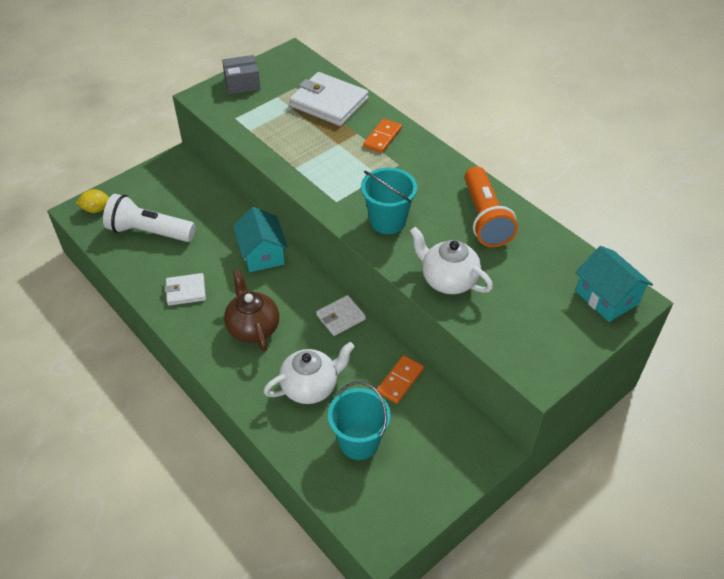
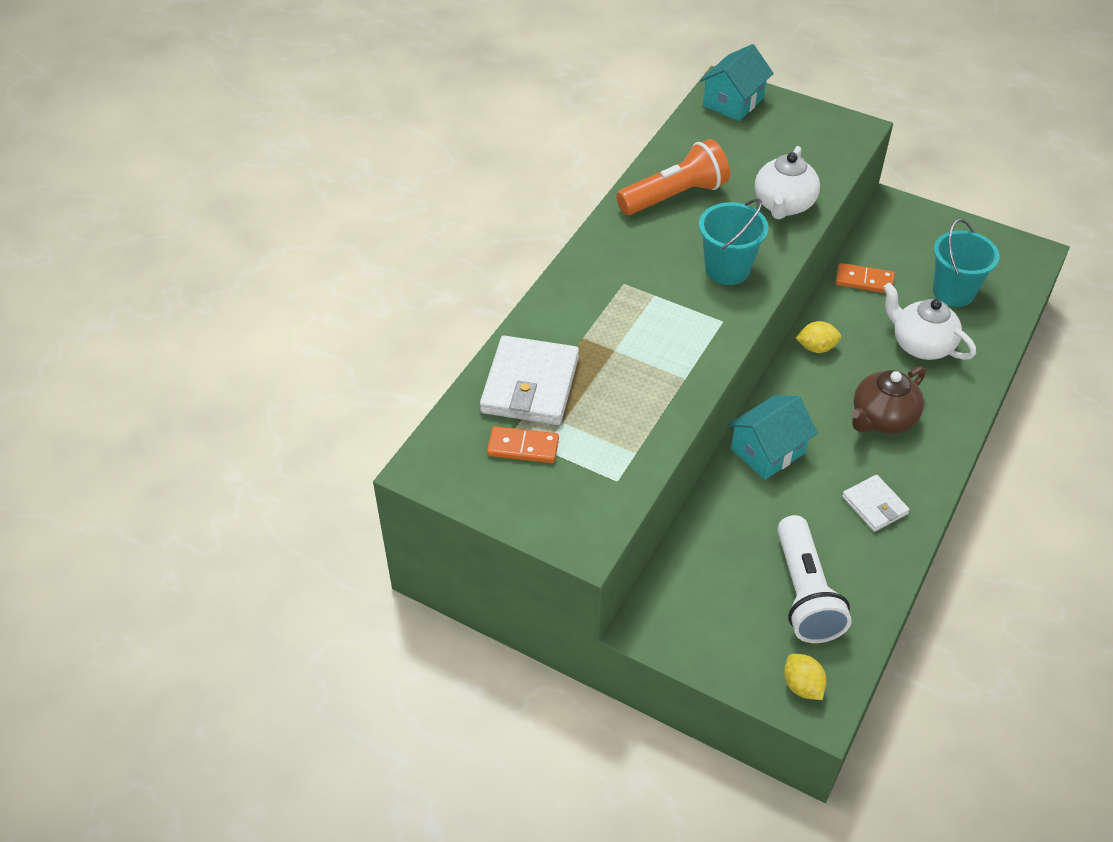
camera: 110 degrees left, 0 degrees up
grey box [222,55,260,94] -> none
white wallet [316,295,366,336] -> yellow lemon [796,321,841,353]
orange domino [363,119,402,153] -> orange domino moved to [487,426,559,463]

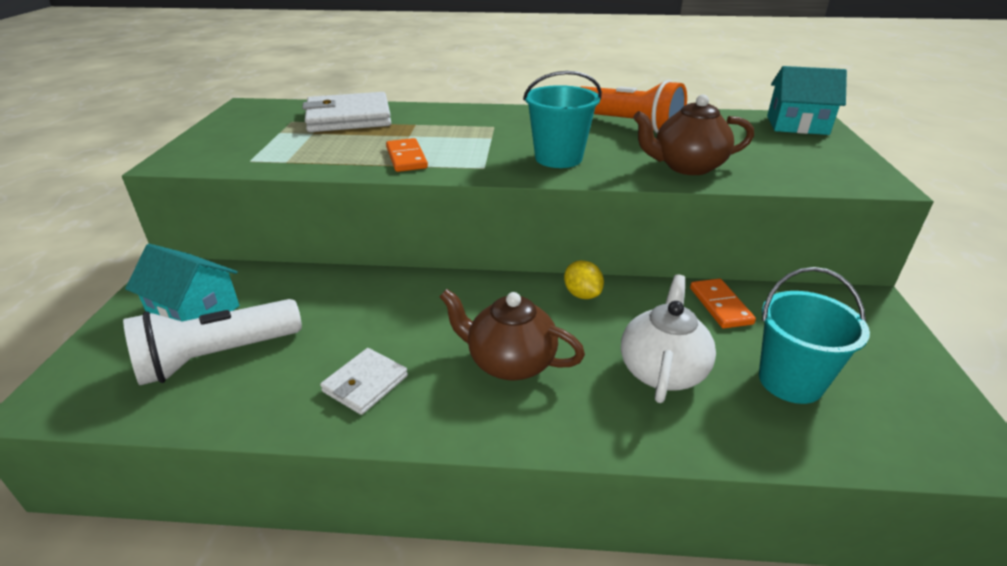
camera: 65 degrees right, 15 degrees down
orange domino [487,426,559,463] -> orange domino moved to [386,138,428,172]
turquoise house [728,395,818,480] -> turquoise house moved to [125,244,239,321]
white teapot [755,146,820,219] -> brown teapot [633,94,754,175]
yellow lemon [784,654,826,700] -> none

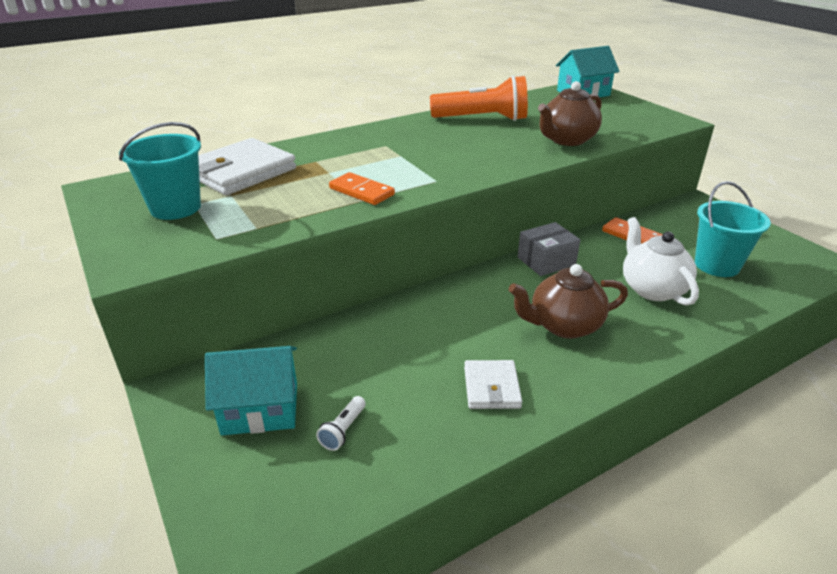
camera: 35 degrees left, 0 degrees up
white flashlight [123,299,302,385] -> white flashlight [316,396,366,451], size x0.40
turquoise bucket [523,71,602,168] -> turquoise bucket moved to [119,122,201,220]
yellow lemon [564,260,604,299] -> grey box [518,222,580,276]

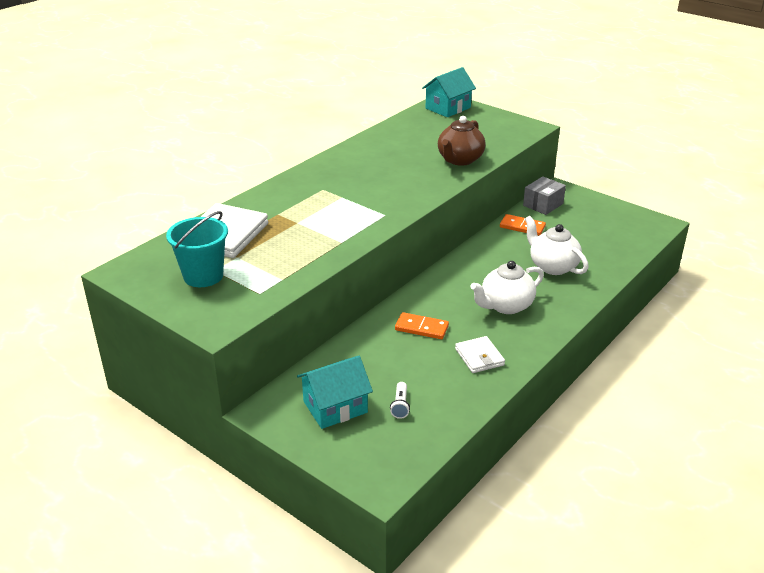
camera: 20 degrees left, 0 degrees up
orange domino [329,172,395,205] -> orange domino moved to [395,312,449,339]
orange flashlight [430,75,528,121] -> none
brown teapot [509,264,628,339] -> white teapot [470,261,544,314]
grey box [518,222,580,276] -> grey box moved to [523,176,566,215]
turquoise bucket [695,181,771,277] -> none

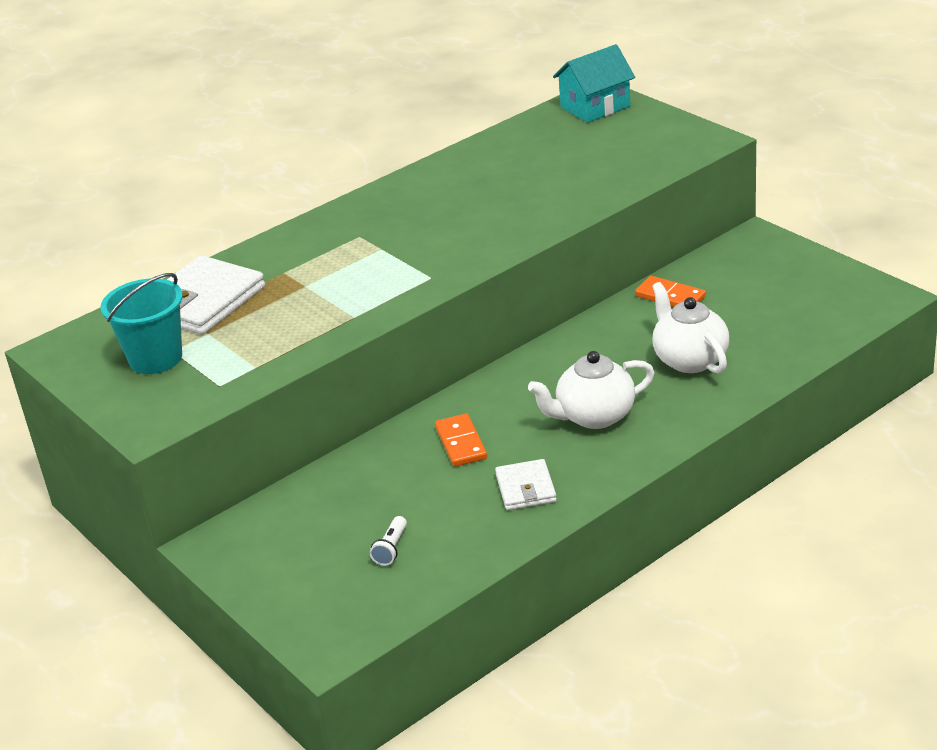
camera: 15 degrees right, 0 degrees up
turquoise house [297,356,373,429] -> none
orange domino [395,312,449,339] -> orange domino turned 45 degrees clockwise [435,413,487,467]
brown teapot [438,116,486,166] -> none
grey box [523,176,566,215] -> none

